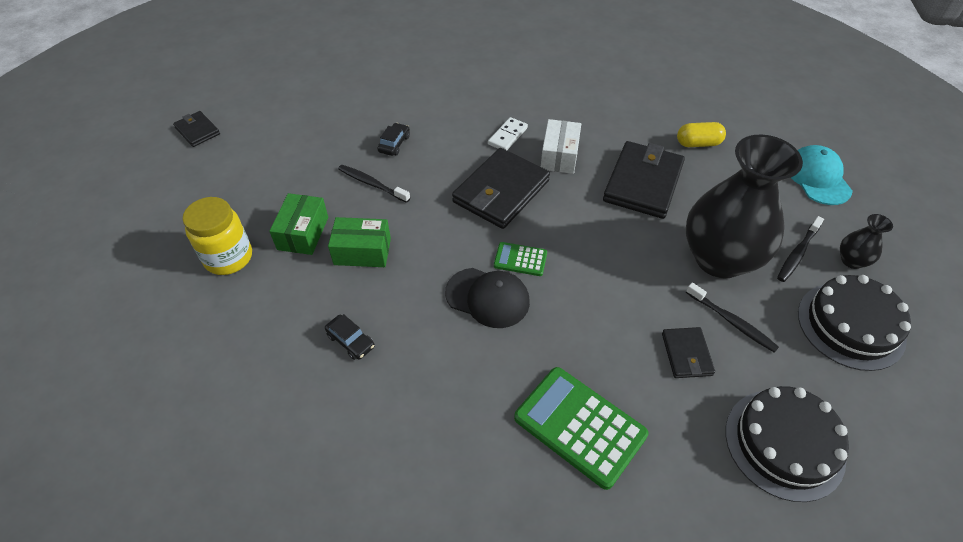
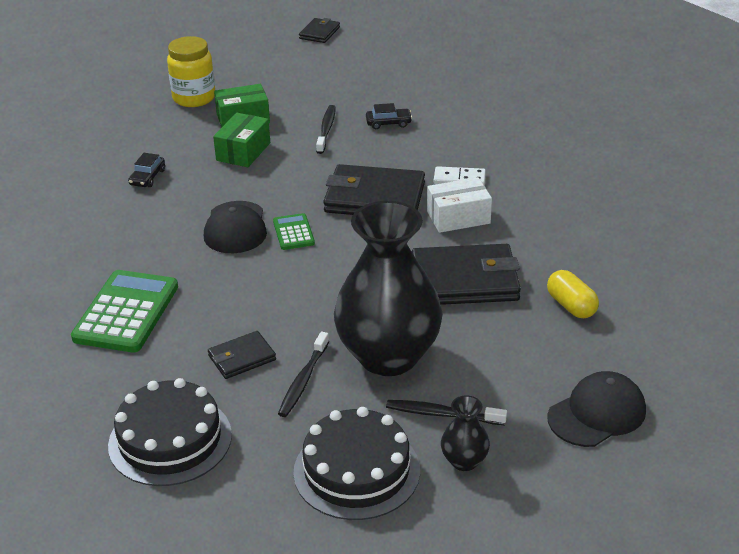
camera: 65 degrees right, 15 degrees down
green box [328,217,391,267] -> green box turned 45 degrees clockwise [213,113,270,167]
turquoise cap [791,145,853,205] -> black cap [547,371,646,447]

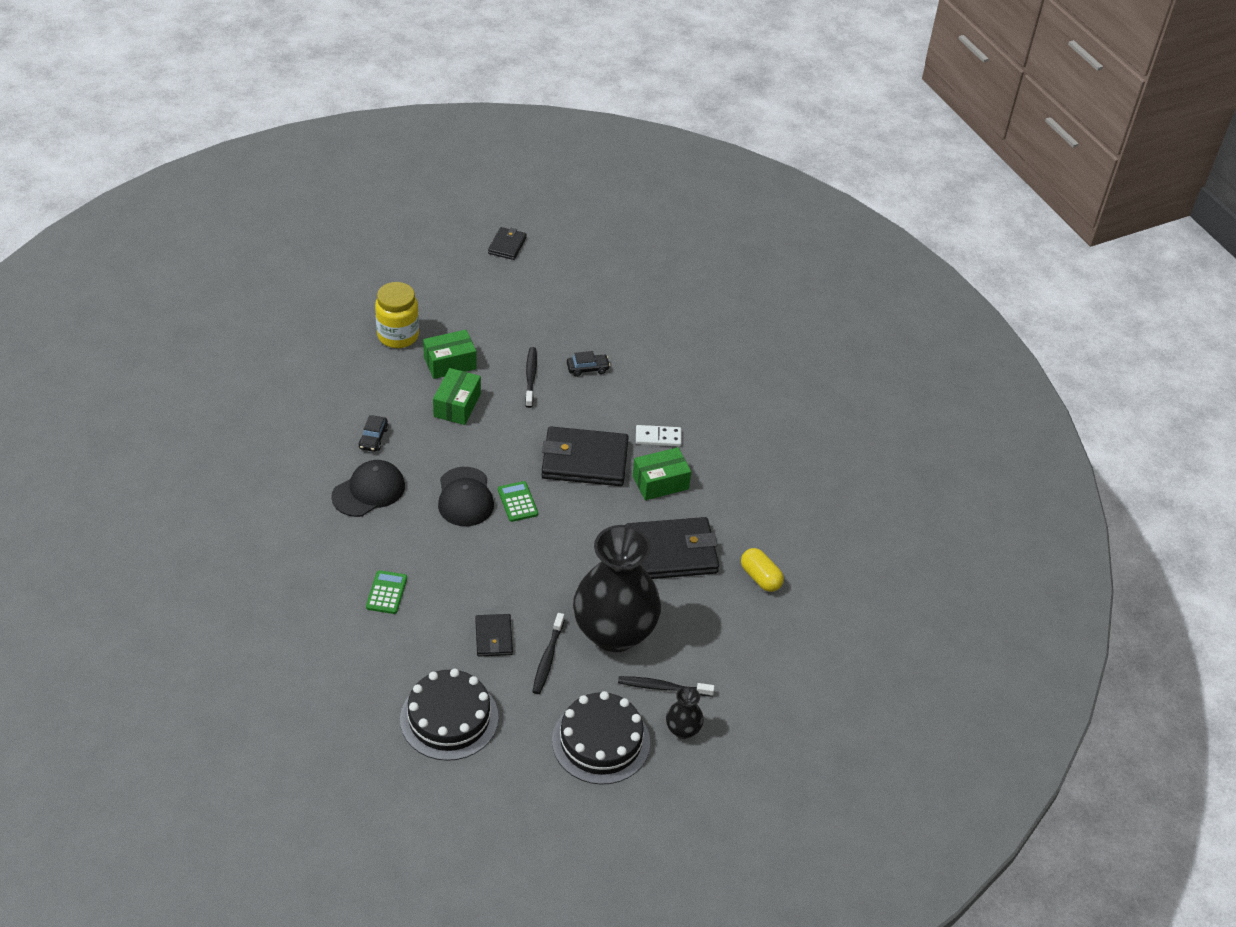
camera: 10 degrees left, 10 degrees up
green calculator [71,270,178,353] -> green calculator [366,570,407,614], size x0.51
black wallet [208,331,276,379] -> black wallet turned 60 degrees counterclockwise [475,614,513,657]
white box [427,177,492,233] -> green box [633,447,691,500]
black cap [547,371,646,447] -> black cap moved to [331,460,405,517]

